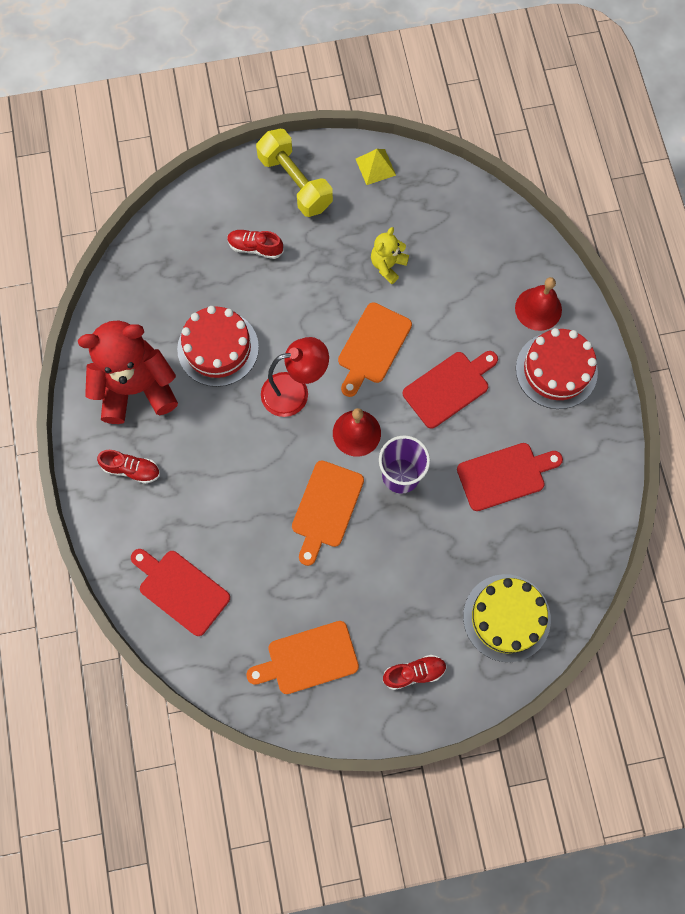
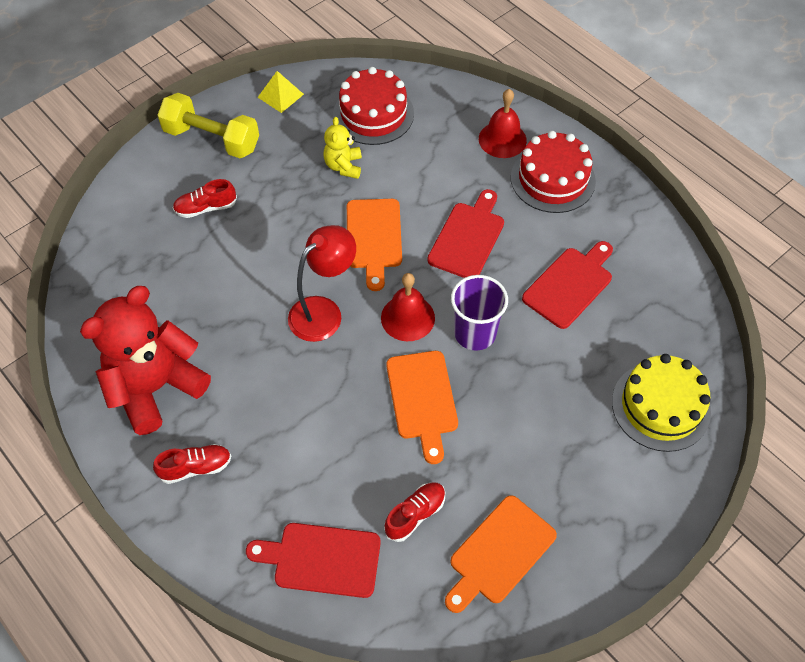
camera: 30 degrees left, 15 degrees down
red cake [177,306,259,387] -> red cake moved to [333,67,414,145]
red shoe [383,655,447,690] -> red shoe moved to [384,482,445,542]

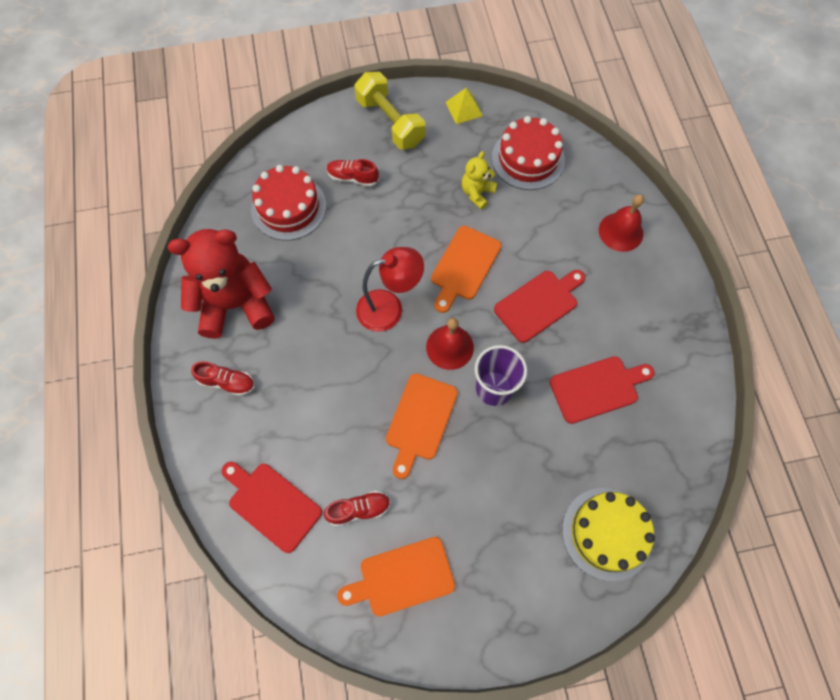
camera: 30 degrees right, 10 degrees up
red cake [511,131,596,213] -> red cake moved to [251,165,326,241]

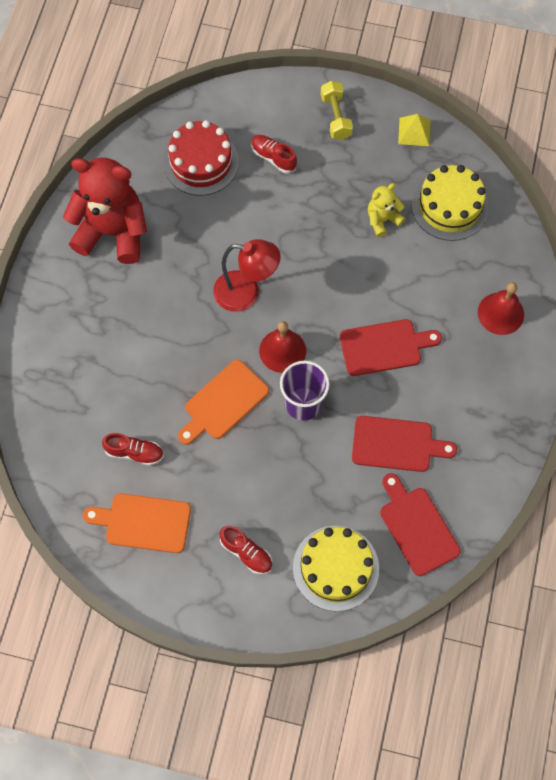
camera: 25 degrees right, 0 degrees up
red shoe [191,361,255,396] -> red shoe moved to [220,526,272,574]
red cutting board [221,462,322,553] -> red cutting board moved to [380,473,460,576]
yellow dumbbell [354,72,425,149] -> yellow dumbbell [321,81,353,140], size x0.66
orange cutting board [431,226,501,313] -> none
red cake [492,116,565,190] -> yellow cake [412,165,489,241]

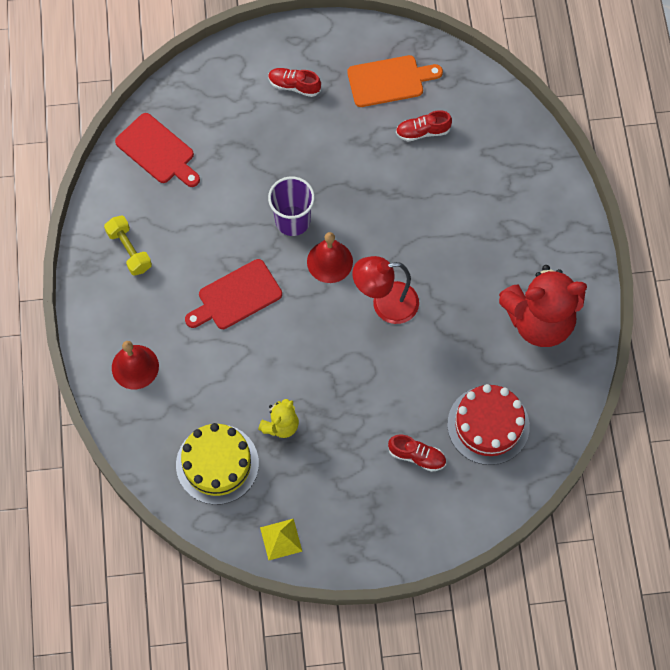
camera: 160 degrees right, 0 degrees up
orange cutting board [178,360,269,445] -> none
yellow cake [293,526,379,611] -> none
yellow dumbbell [321,81,353,140] -> yellow dumbbell moved to [104,215,152,276]
red cutting board [352,416,457,472] -> none

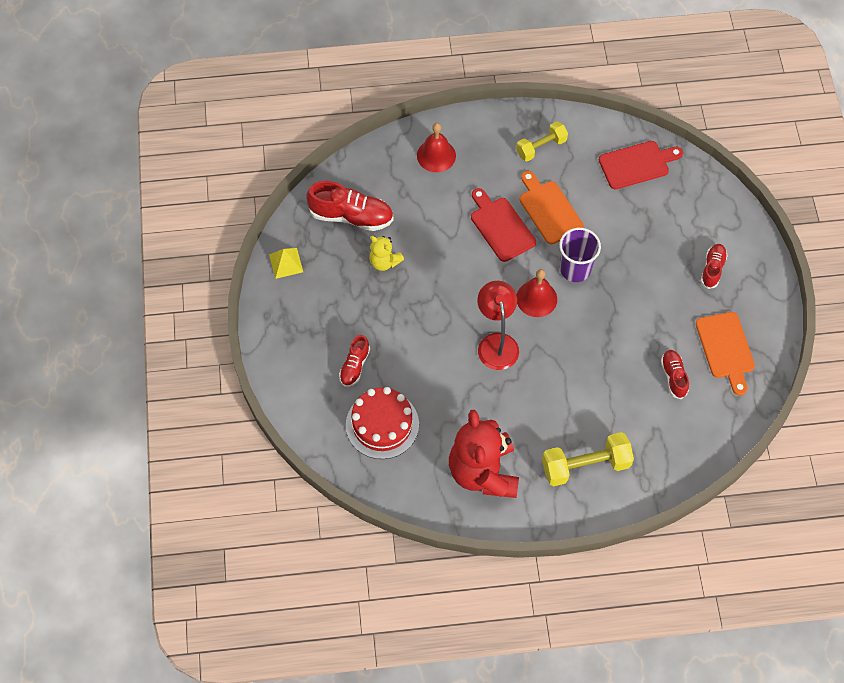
camera: 90 degrees right, 5 degrees down
red cutting board [115,113,200,187] -> red cutting board turned 150 degrees counterclockwise [599,141,683,189]
yellow cake [176,423,259,505] -> red shoe [306,181,394,231]
none -> orange cutting board [520,171,584,244]
none -> yellow dumbbell [542,432,634,486]

